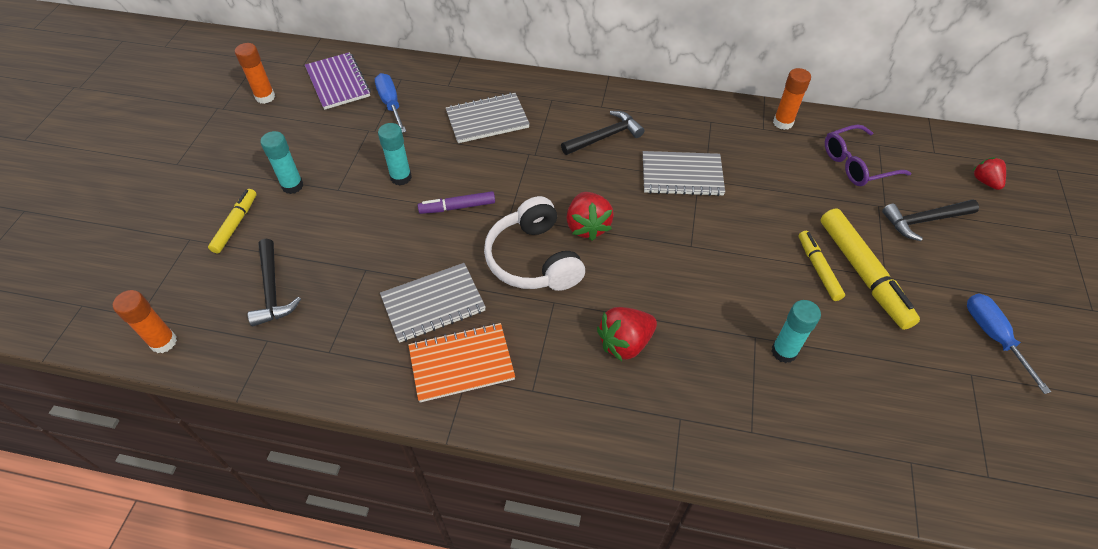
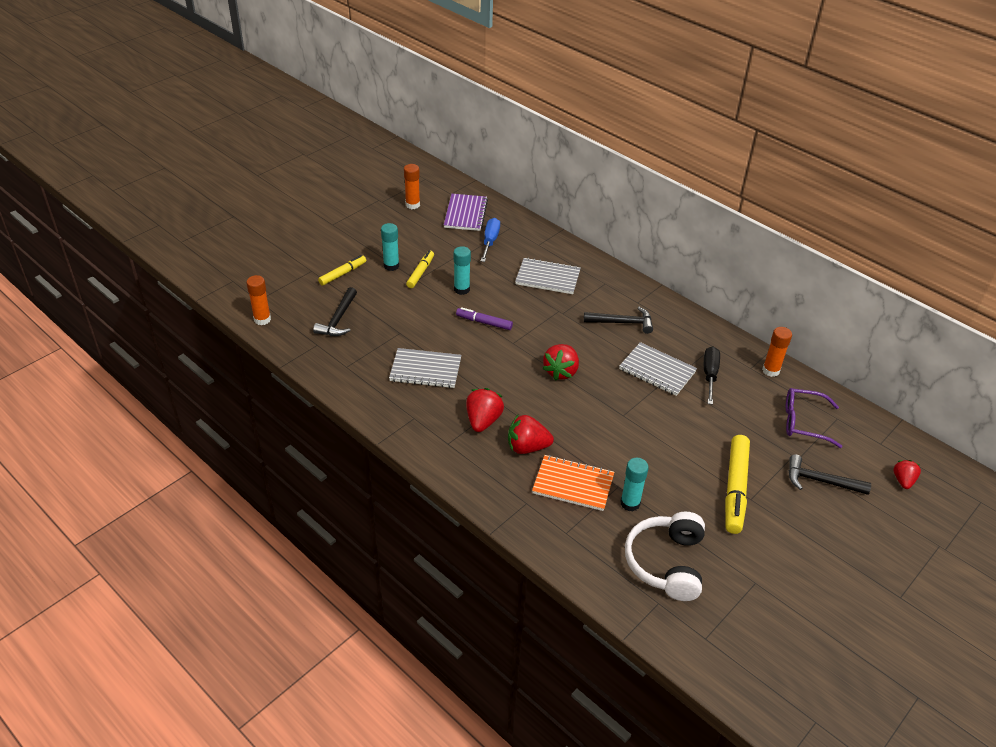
camera: 30 degrees right, 10 degrees down
orange notebook [408,323,515,402] -> orange notebook moved to [532,455,614,511]
white headphones [484,196,585,291] -> white headphones moved to [625,511,705,601]
yellow marker [799,231,845,301] -> yellow marker moved to [406,250,434,288]
blue screwdriver [967,293,1051,394] -> none
none -> red strawberry [466,388,504,432]
none -> black screwdriver [704,347,720,405]

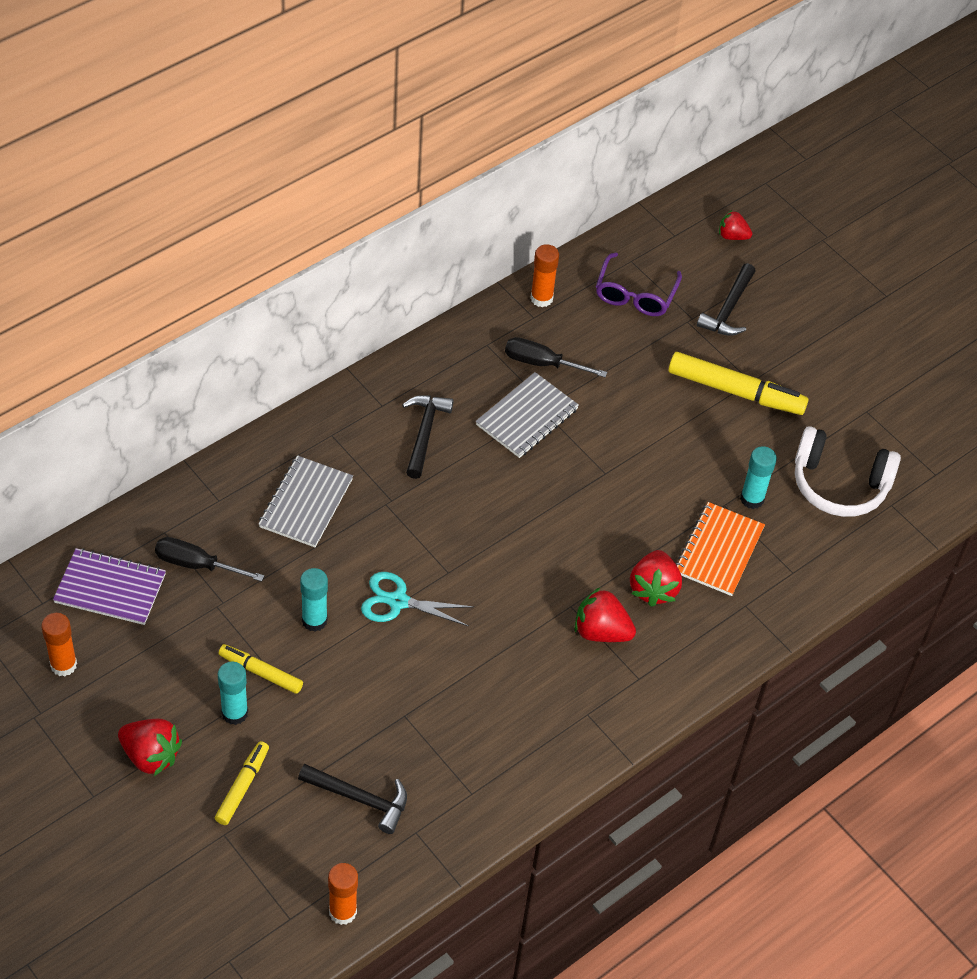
camera: 85 degrees left, 10 degrees up
yellow marker [318,255,366,286] -> yellow marker turned 60 degrees clockwise [215,741,269,825]
grey notebook [389,348,461,388] -> none
purple marker [456,307,513,330] -> turquoise scissors [361,572,474,626]
blue screwdriver [481,218,500,262] -> black screwdriver [155,537,265,582]
red strawberry [543,344,579,381] -> red strawberry moved to [118,718,182,776]

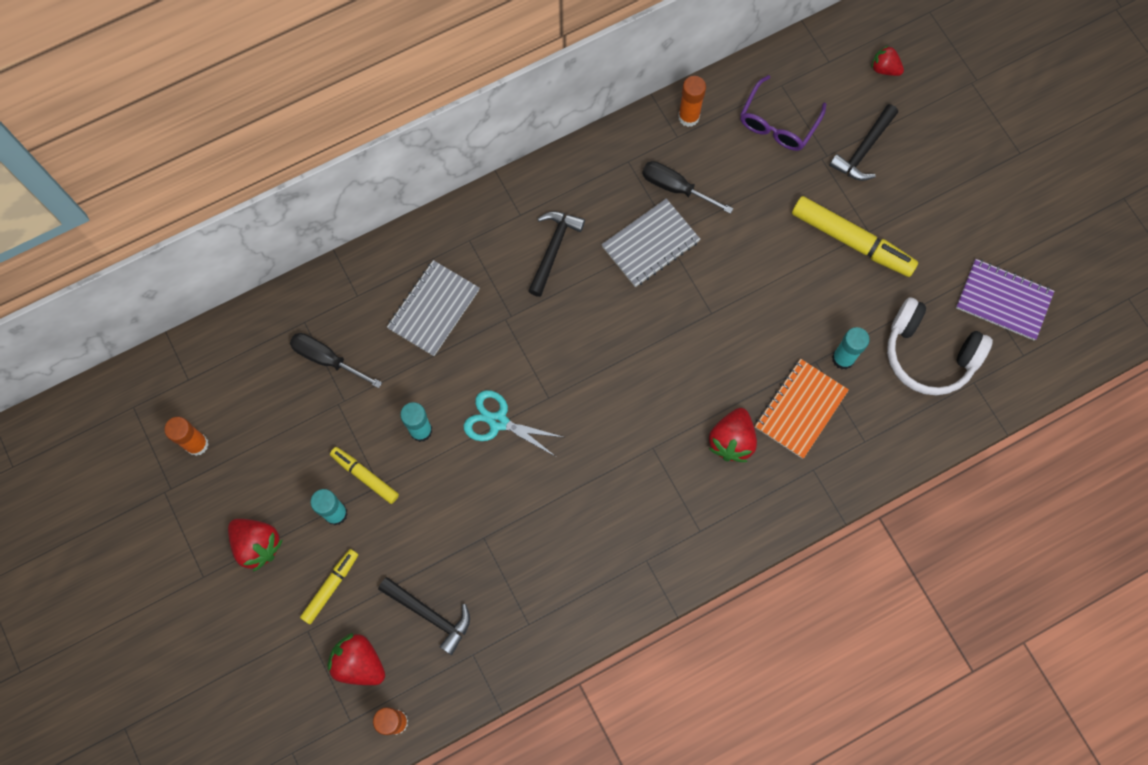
camera: 15 degrees right, 20 degrees up
purple notebook [53,548,166,625] -> purple notebook moved to [956,259,1054,340]
red strawberry [575,588,636,642] -> red strawberry moved to [328,633,385,685]

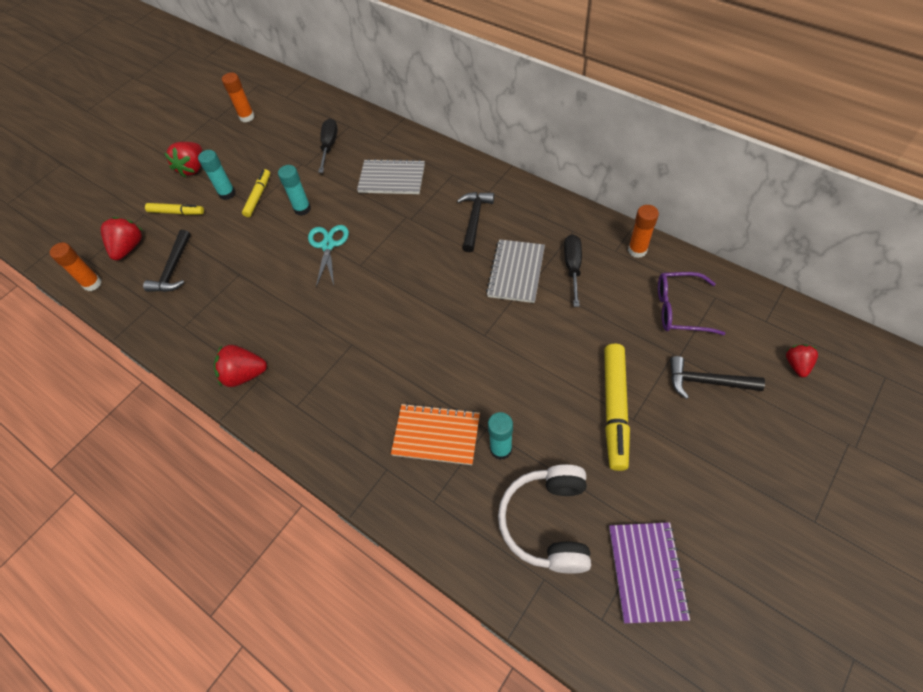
camera: 70 degrees right, 15 degrees down
black hammer [528,211,585,297] -> black hammer turned 75 degrees counterclockwise [457,192,494,252]
grey notebook [601,198,700,287] -> grey notebook turned 75 degrees clockwise [486,239,545,303]
red strawberry [708,408,757,462] -> red strawberry moved to [214,345,267,387]

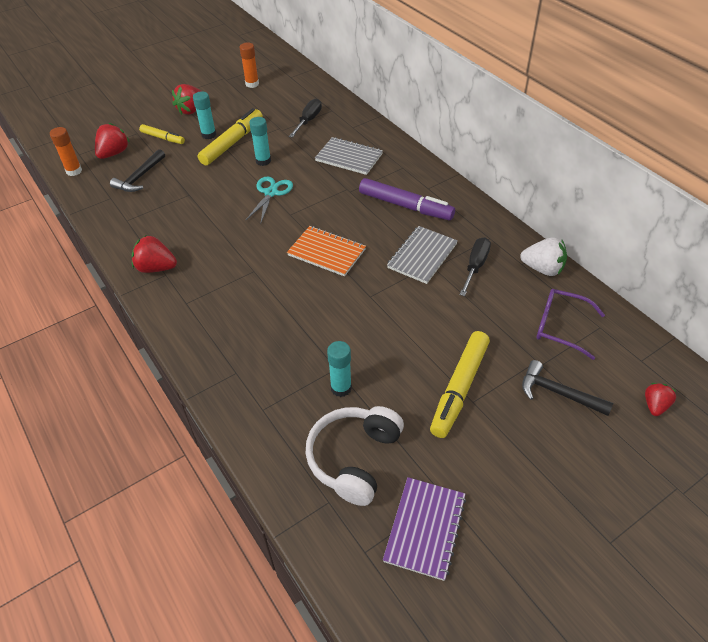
camera: 15 degrees right, 10 degrees down
yellow marker [242,169,270,217] -> yellow marker [198,108,263,165], size x1.73
orange notebook [391,403,480,465] -> orange notebook moved to [287,226,366,276]
black hammer [457,192,494,252] -> purple marker [359,178,455,220]
orange glue stick [628,205,659,258] -> white strawberry [520,238,567,276]

